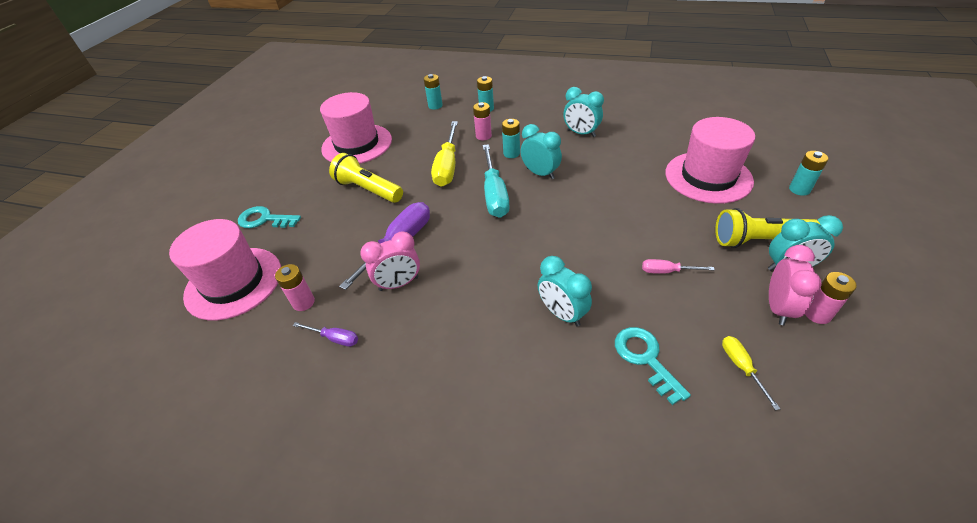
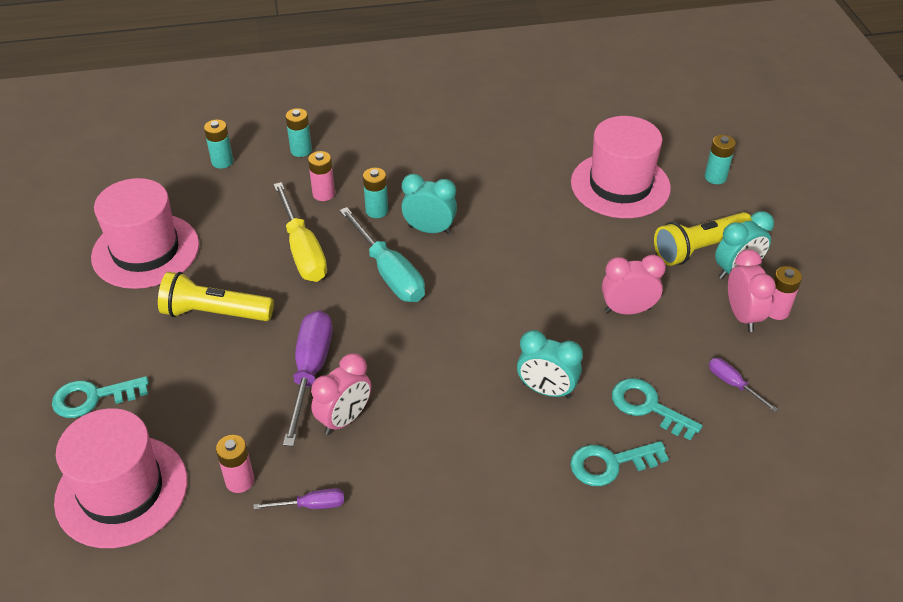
camera: 30 degrees left, 0 degrees up
turquoise clock [563,87,604,137] -> none
pink screwdriver [642,259,715,274] -> pink clock [602,255,666,314]
yellow screwdriver [722,336,780,410] -> purple screwdriver [709,358,778,412]
none -> turquoise key [570,441,669,486]

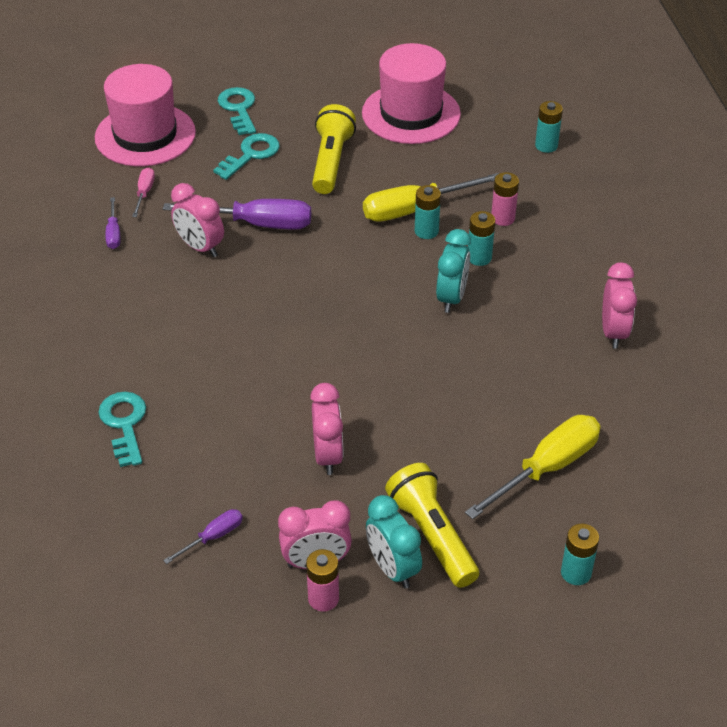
camera: 90 degrees right, 0 degrees up
pink battery [216,435,254,493] -> pink screwdriver [132,167,155,217]
turquoise battery [285,108,312,157] -> turquoise battery moved to [415,185,441,239]
turquoise screwdriver [339,207,425,302] -> none
turquoise clock [517,330,583,399] -> none
pink hat [571,116,671,218] -> yellow screwdriver [465,415,600,519]
turquoise key [612,378,702,441] -> turquoise key moved to [213,133,280,180]
none -> pink clock [602,262,637,349]

